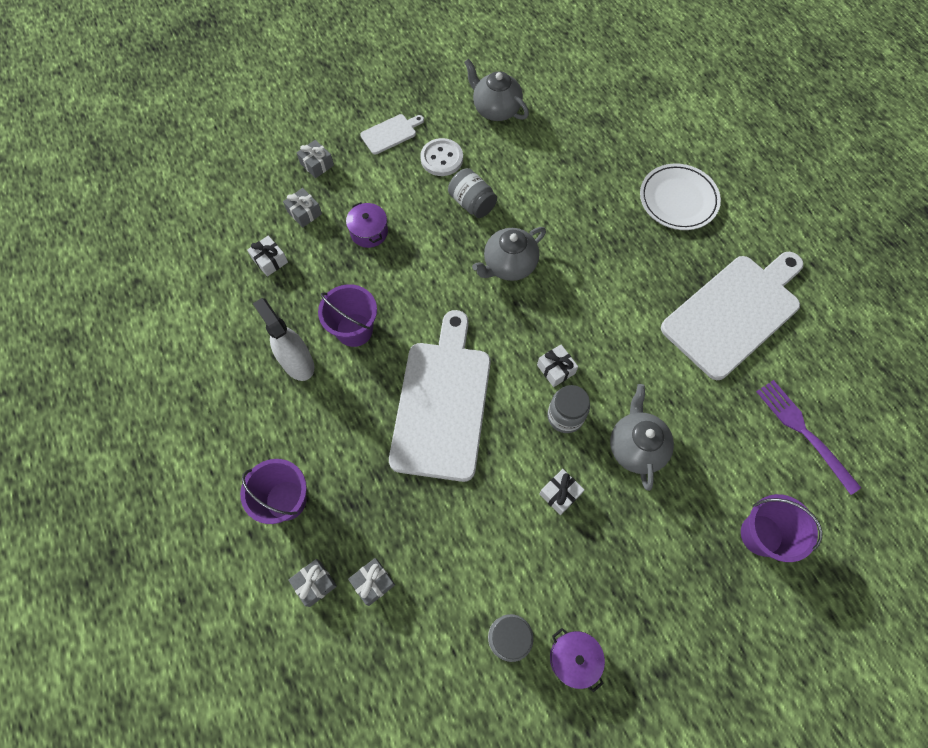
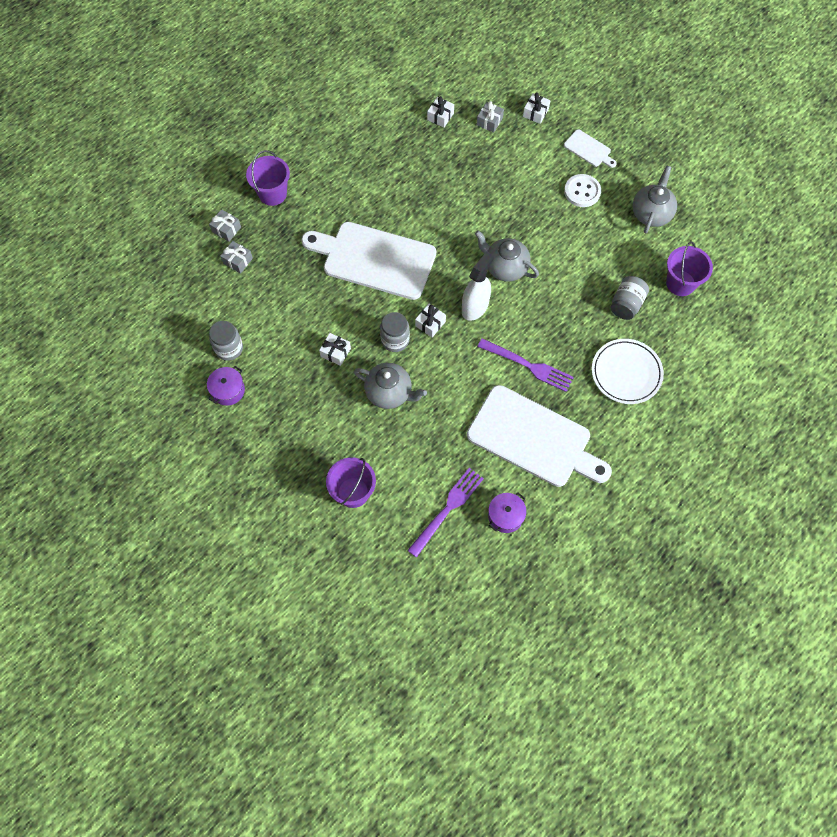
camera: 70 degrees right, 0 degrees up
white spray bottle [253,298,314,381] -> white spray bottle moved to [462,252,494,321]
grey gift [296,140,334,178] -> white gift [523,93,551,124]
purple bucket [318,284,377,347] -> purple bucket moved to [666,242,713,296]
purple pot [346,202,388,248] -> purple pot moved to [488,493,526,533]
white cutting board [389,310,491,482] -> white cutting board turned 150 degrees counterclockwise [301,222,436,300]
grey jar [448,168,497,218] -> grey jar moved to [611,276,649,320]
grey teapot [610,384,674,491] -> grey teapot turned 45 degrees clockwise [354,363,427,409]
none -> purple fork [477,338,574,392]

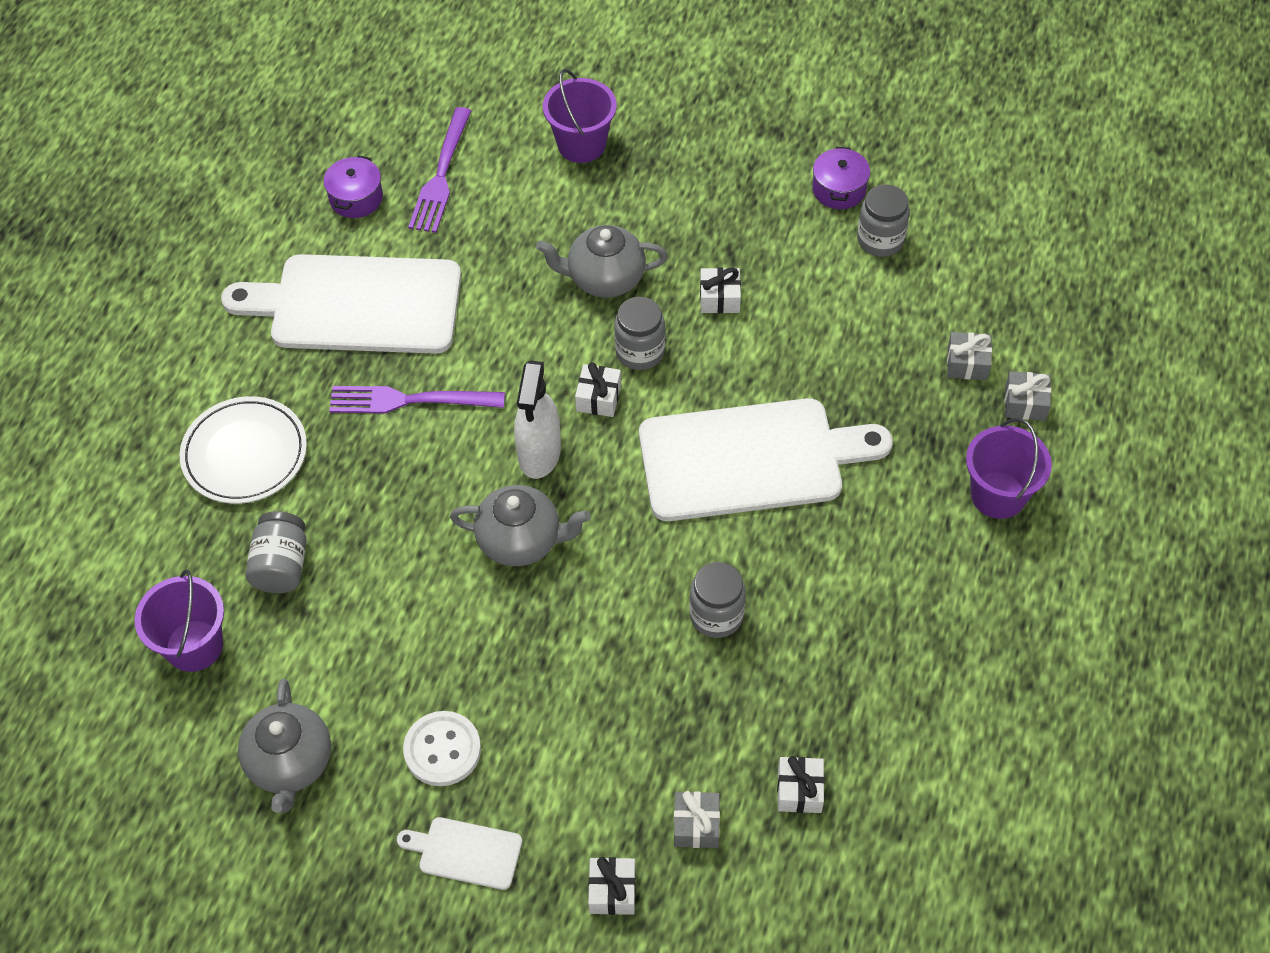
camera: 155 degrees right, 10 degrees down
none -> grey jar [689,562,746,638]

